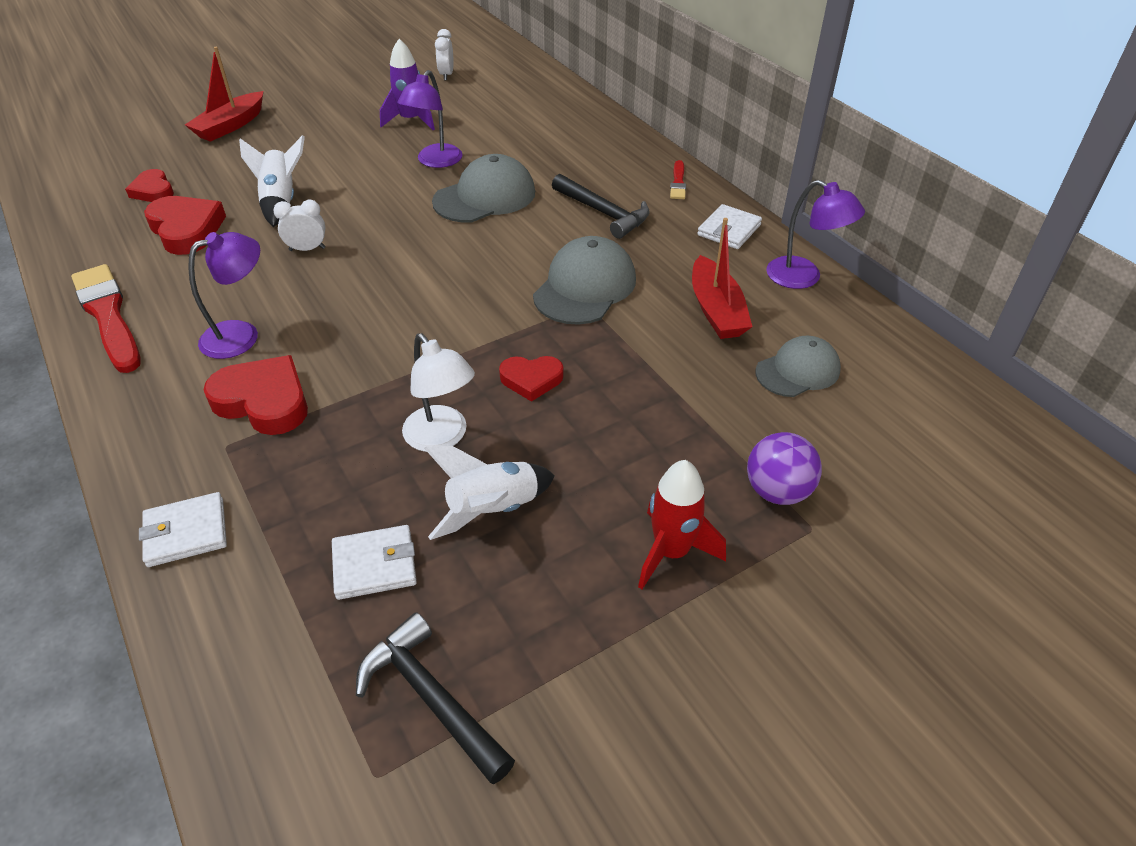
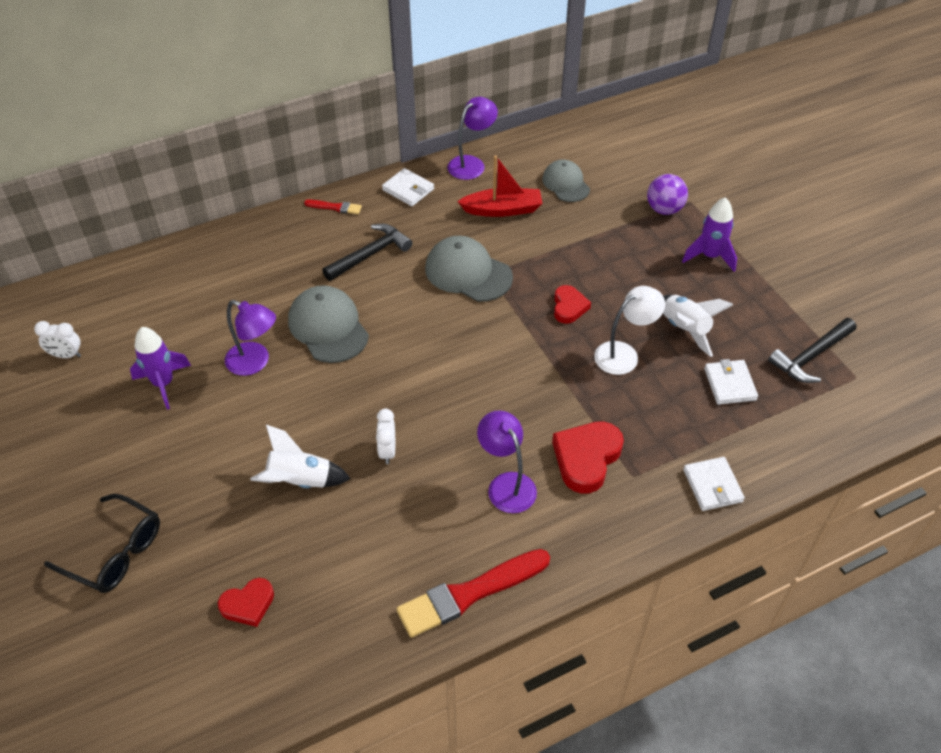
camera: 85 degrees left, 5 degrees up
red heart [144,196,226,255] -> none
red boat [185,47,263,142] -> black glasses [44,494,160,593]
red rocket [638,460,726,589] -> purple rocket [682,197,737,272]

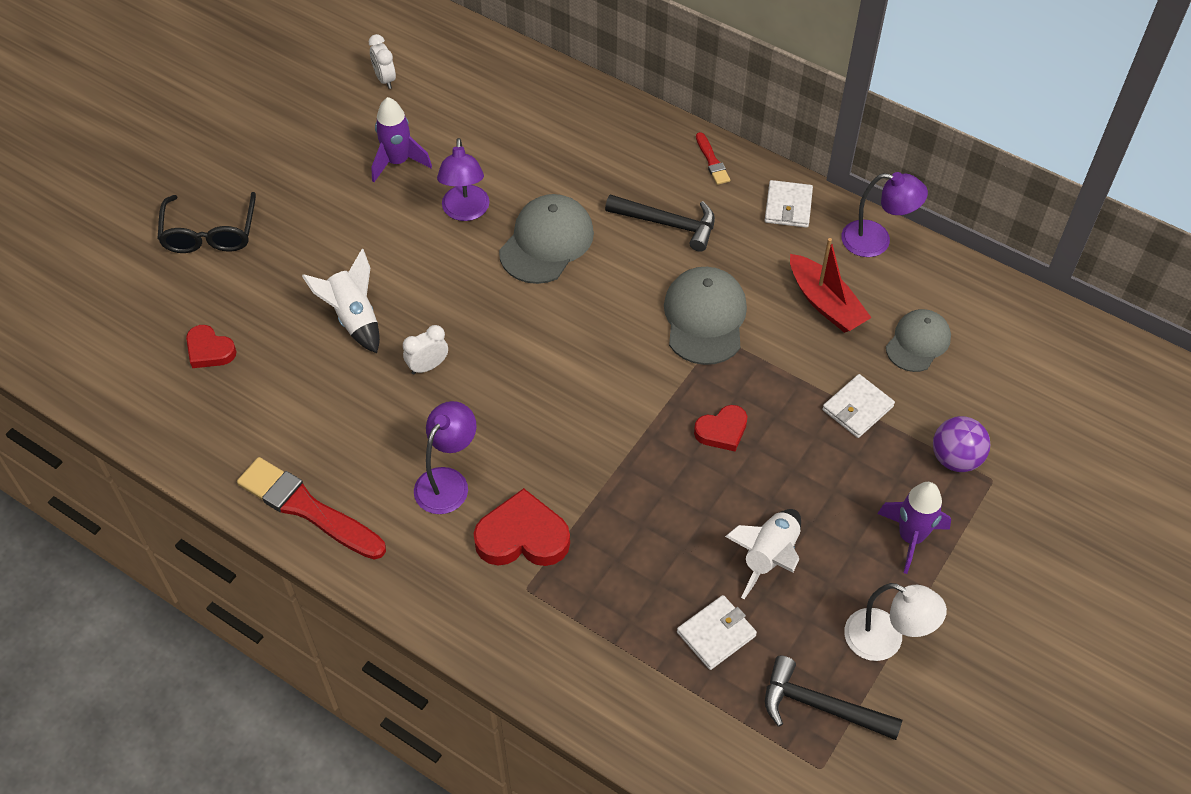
camera: 60 degrees right, 5 degrees up
white lamp [594,286,665,375] -> white lamp moved to [844,583,947,661]
white wallet [683,457,745,511] -> white wallet moved to [822,374,895,438]

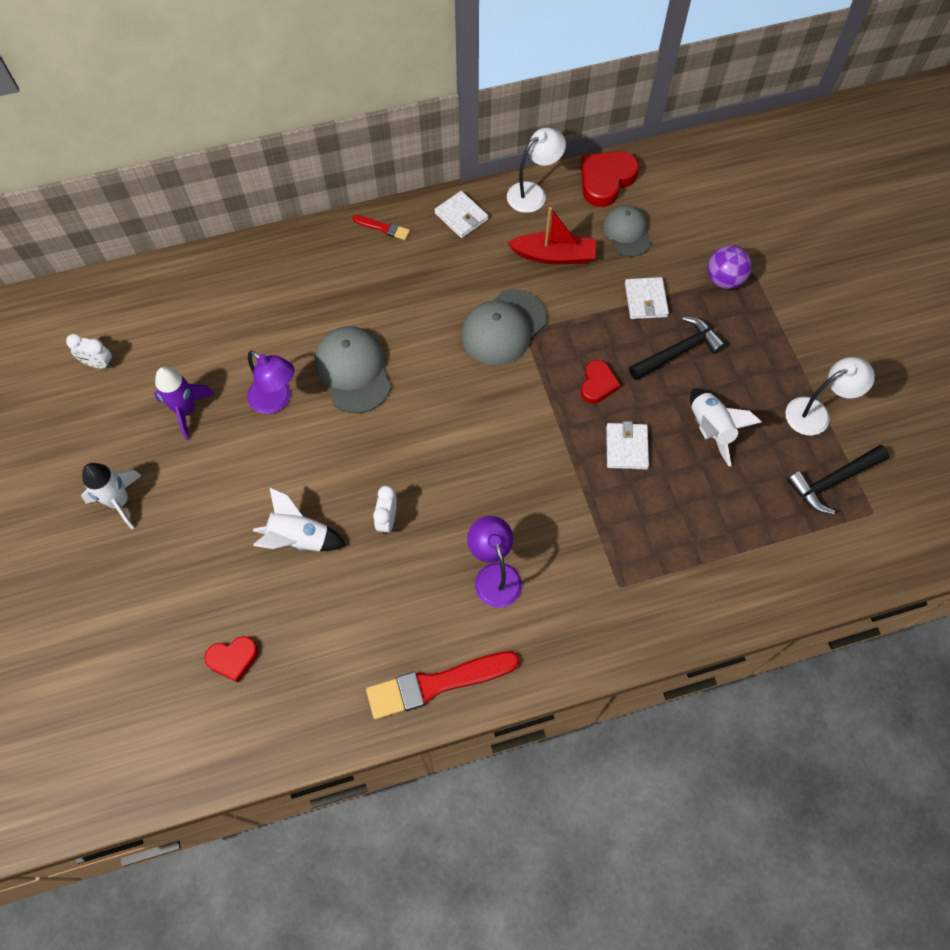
camera: 50 degrees left, 10 degrees up
black glasses [157,192,256,253] -> none
red heart [473,488,570,566] -> red heart moved to [581,151,639,207]
black hammer [605,194,715,252] -> black hammer moved to [629,317,725,380]
grey cap [664,267,747,365] -> grey cap turned 90 degrees counterclockwise [461,289,547,365]
white wallet [677,595,757,670] -> white wallet moved to [606,421,649,469]
purple lamp [841,172,928,257] -> white lamp [507,128,566,213]
purple rocket [877,482,951,574] -> none
none -> white rocket [82,463,142,529]

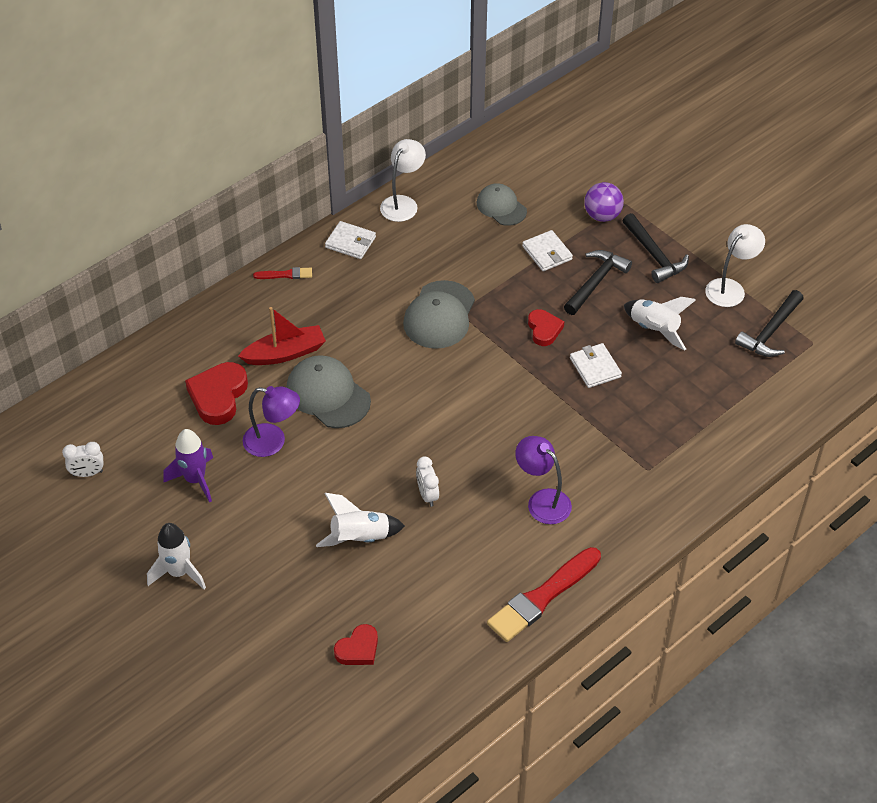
camera: 25 degrees left, 15 degrees down
red boat [508,207,596,264] -> red boat moved to [238,307,326,365]
red heart [581,151,639,207] -> red heart moved to [185,362,248,425]
none -> black hammer [623,213,689,283]

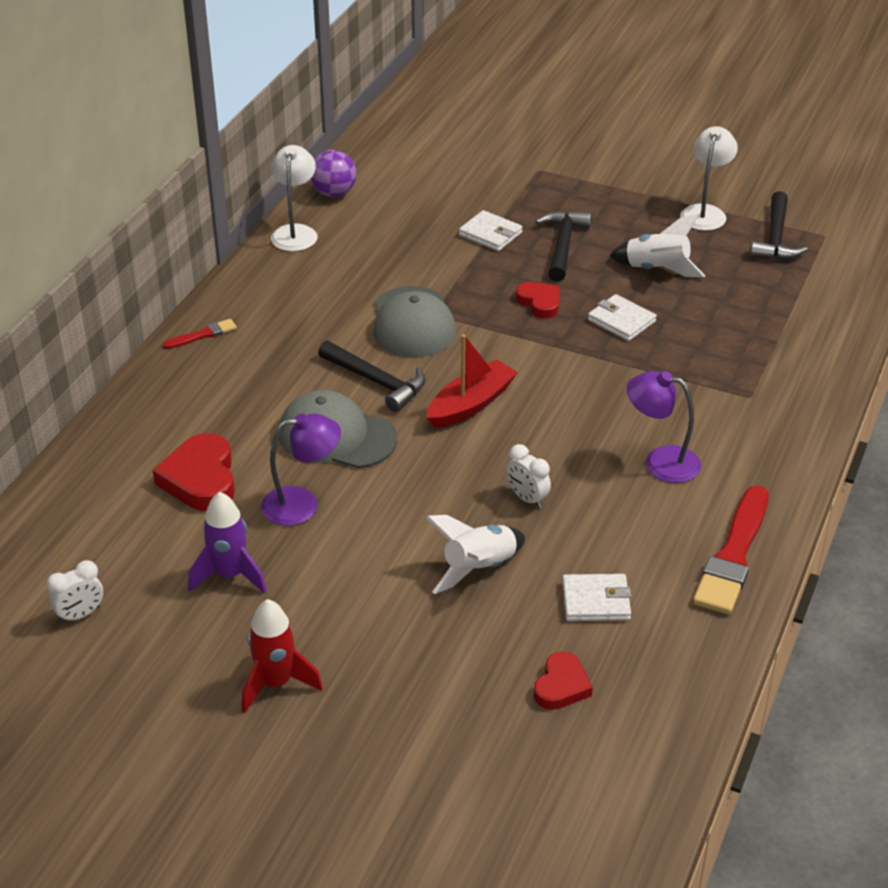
camera: 25 degrees left, 10 degrees down
white rocket [147,523,206,589] -> red rocket [242,599,323,713]
red boat [238,307,326,365] -> red boat moved to [427,334,518,428]
white wallet [325,221,376,259] -> white wallet moved to [562,574,631,621]
grey cap [477,183,527,226] -> none
purple ball [584,182,624,222] -> purple ball moved to [311,150,356,197]
black hammer [623,213,689,283] -> black hammer moved to [318,341,425,412]

